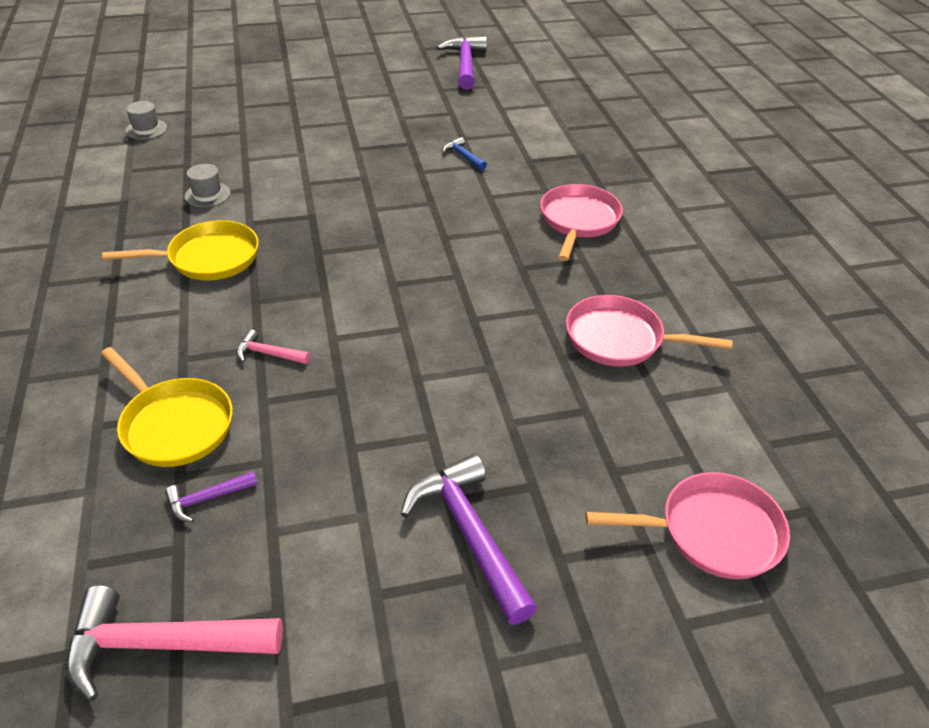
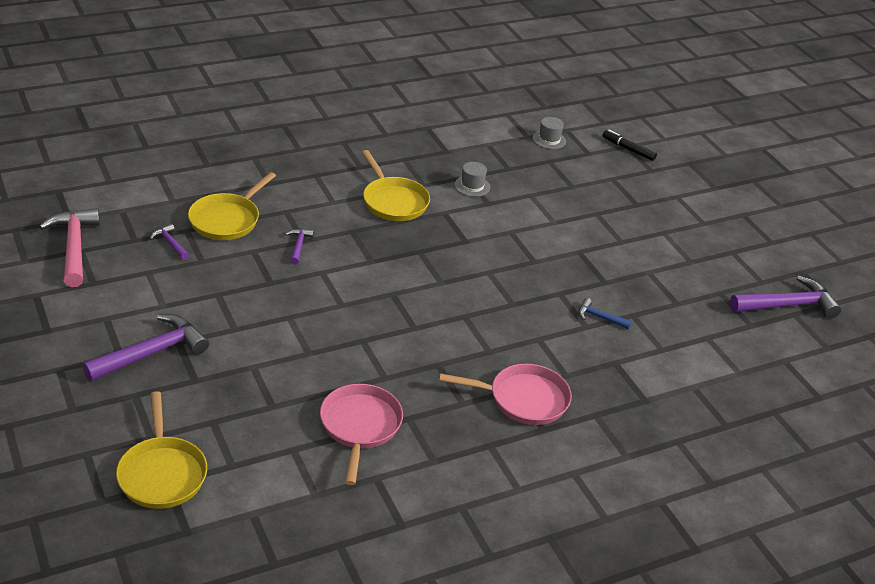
camera: 75 degrees right, 5 degrees down
pink hammer [237,330,310,364] -> purple hammer [285,228,314,264]
blue hammer [442,137,487,170] -> blue hammer turned 105 degrees counterclockwise [579,298,632,329]
pink pan [585,472,790,579] -> yellow pan [116,391,207,509]
none -> black marker [602,130,657,161]

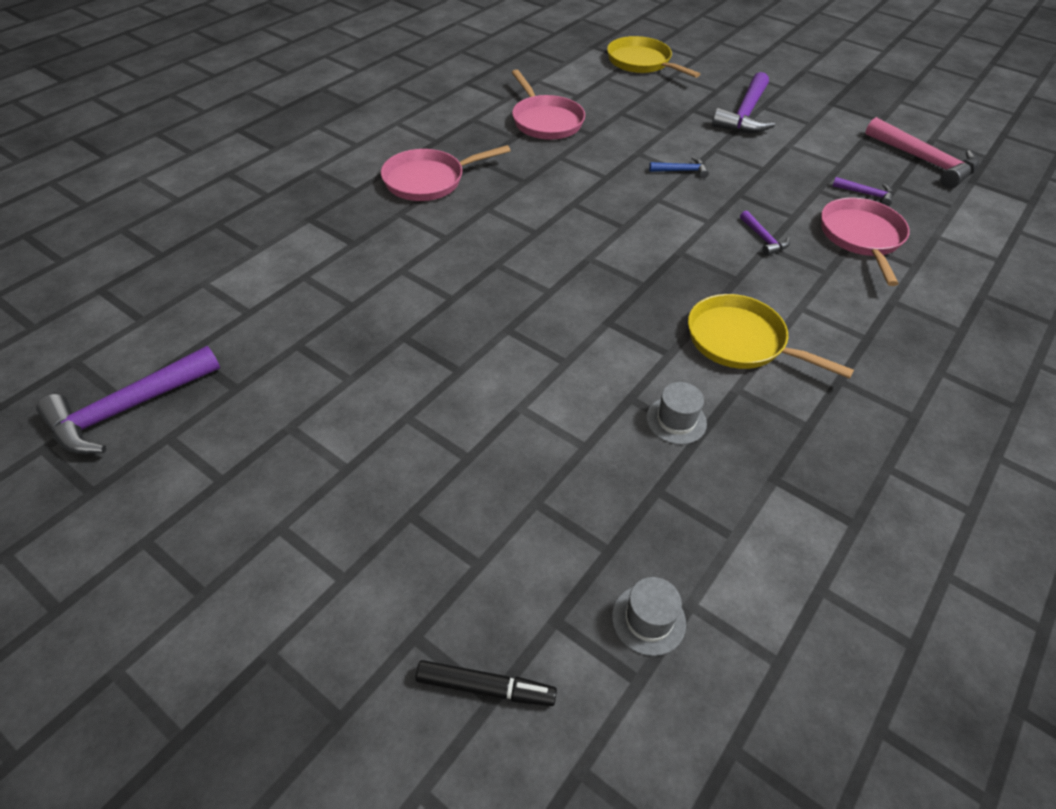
camera: 155 degrees right, 10 degrees up
yellow pan [188,172,276,240] -> pink pan [821,198,910,286]
blue hammer [579,298,632,329] -> blue hammer moved to [649,157,709,178]

